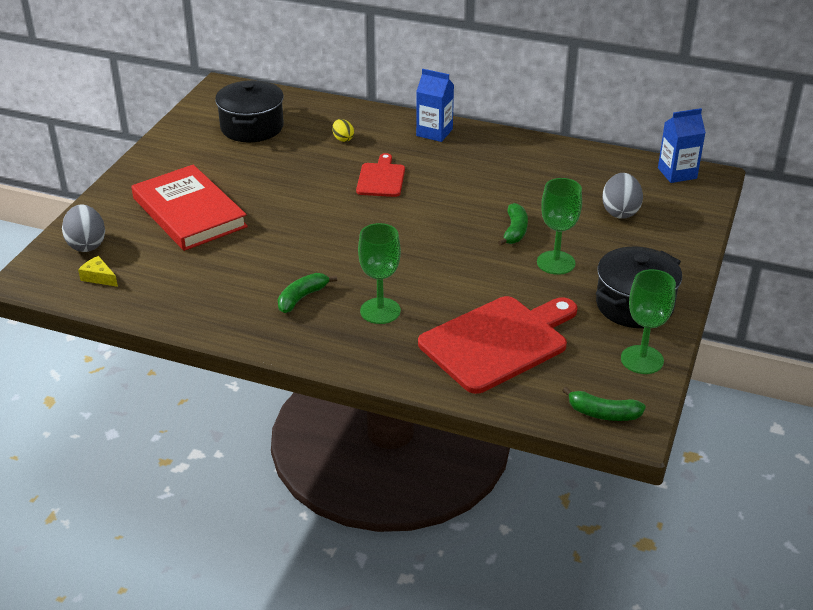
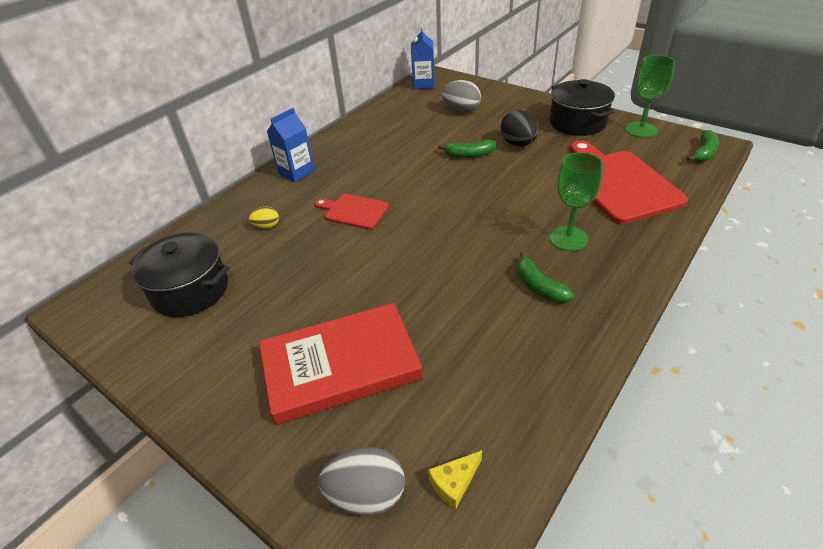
camera: 70 degrees left, 5 degrees up
green banana [498,203,528,246] -> green banana turned 150 degrees clockwise [438,140,496,158]
green goblet [537,178,582,275] -> black egg [501,110,538,146]

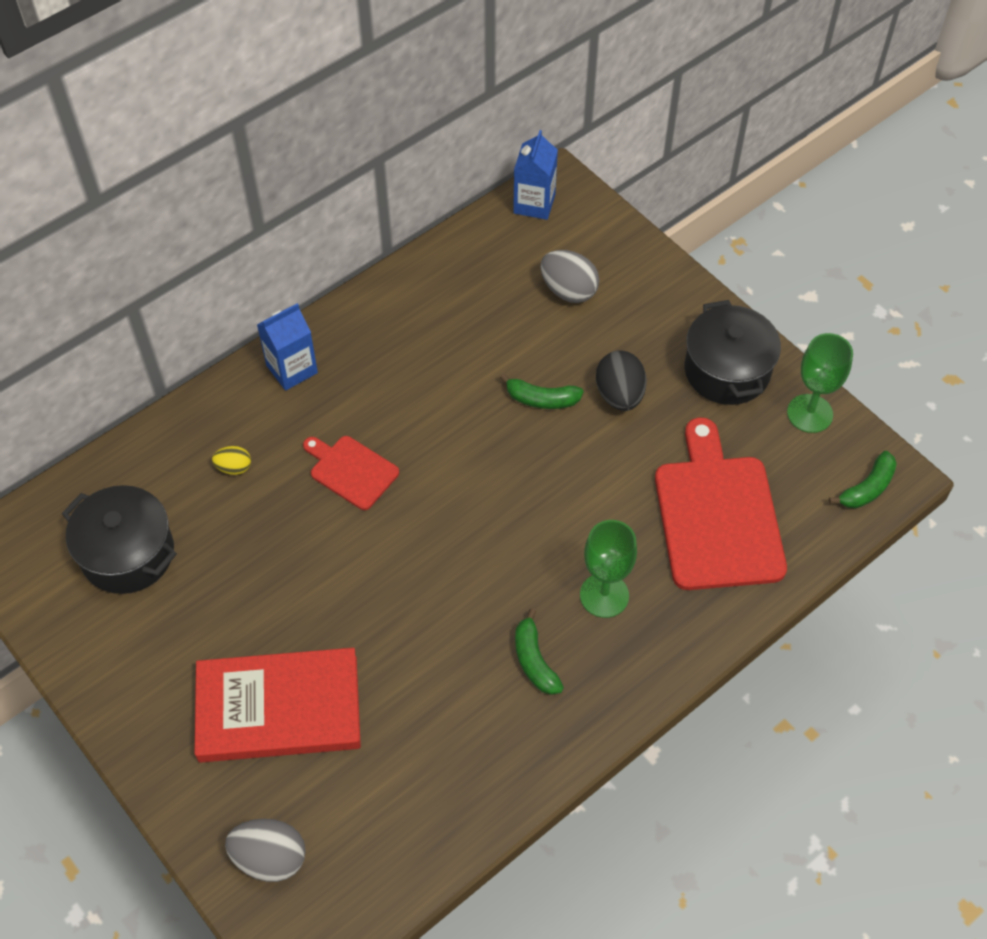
camera: 10 degrees right, 15 degrees up
yellow cheese [428,450,482,509] -> none

